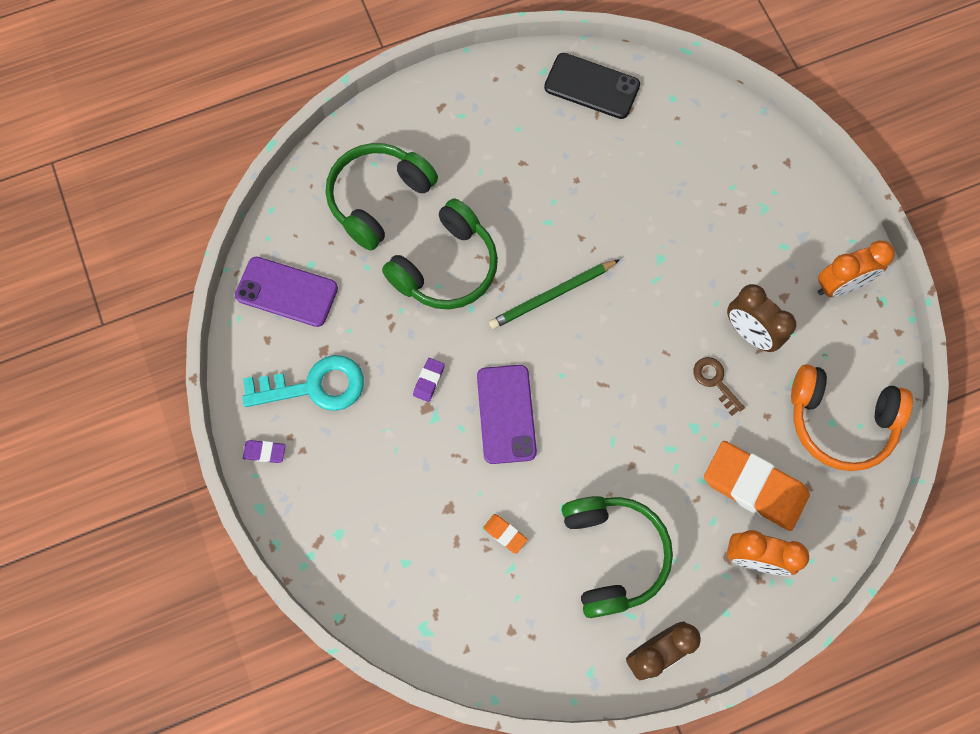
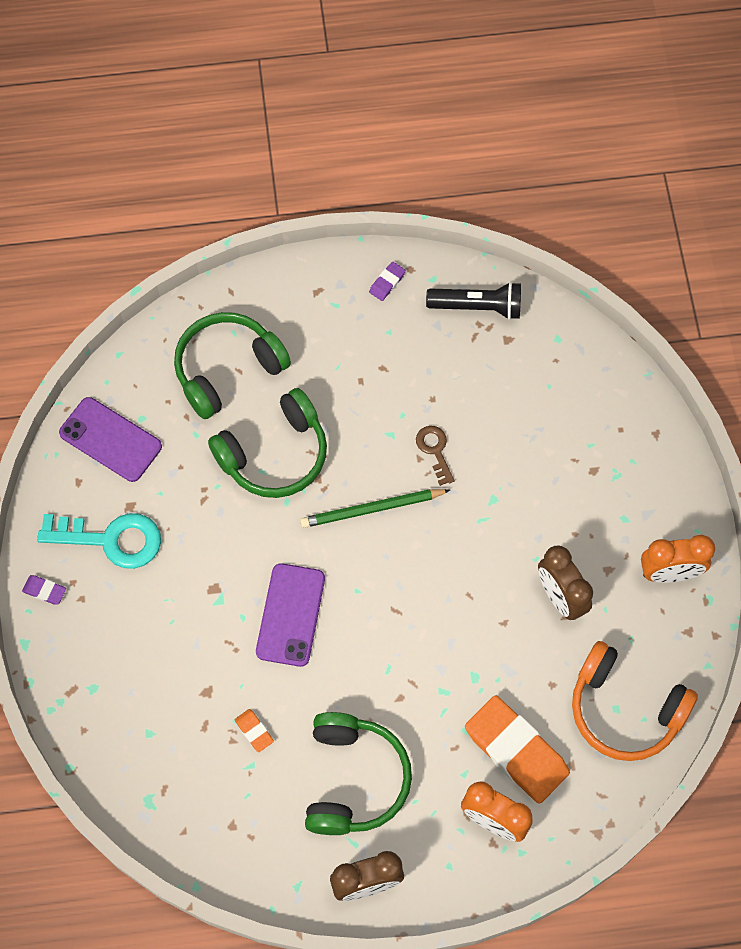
camera: 15 degrees right, 5 degrees down
purple eraser [413,358,445,402] -> purple eraser moved to [369,262,406,301]
black phone [544,53,640,119] -> black flashlight [426,282,521,320]
brown key [693,357,745,416] -> brown key moved to [416,426,455,486]

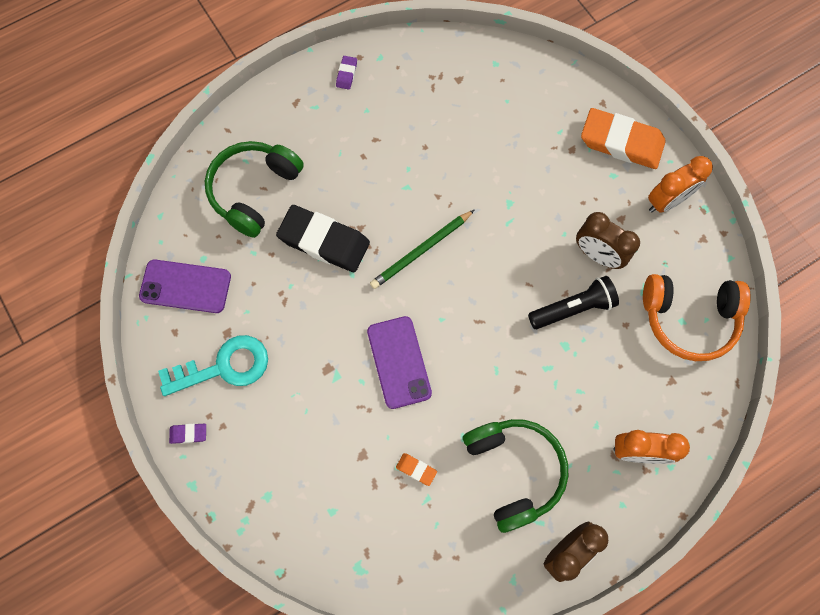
camera: 25 degrees left, 5 degrees up
green headphones [208,388,327,498] -> black eraser [276,205,370,272]
brown key [416,426,455,486] -> none
black flashlight [426,282,521,320] -> black flashlight moved to [528,276,619,329]
orange eraser [465,696,570,804] -> orange eraser moved to [581,108,666,169]

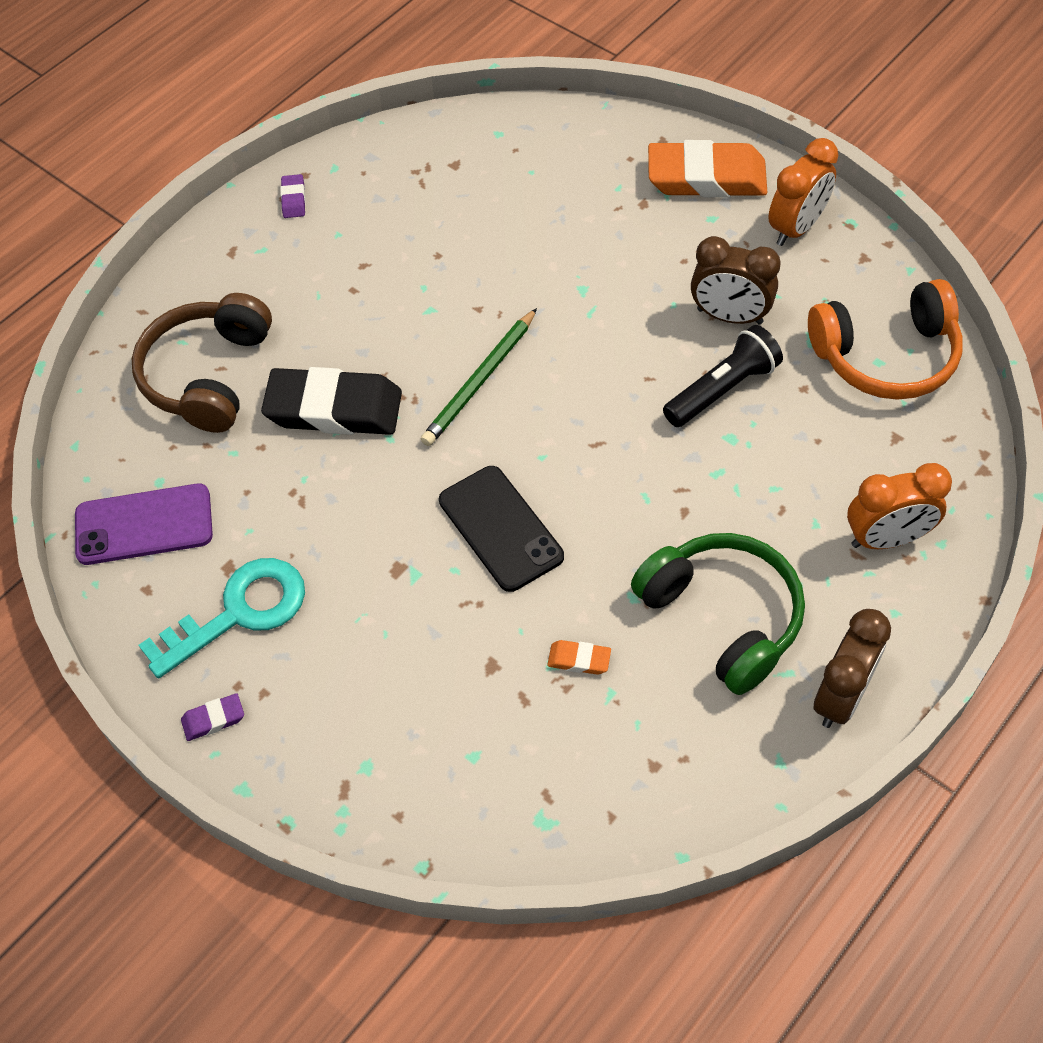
camera: 15 degrees left, 15 degrees down
green headphones [205,141,304,238] -> brown headphones [132,293,272,433]
purple phone [367,316,432,409] -> black phone [439,466,564,592]

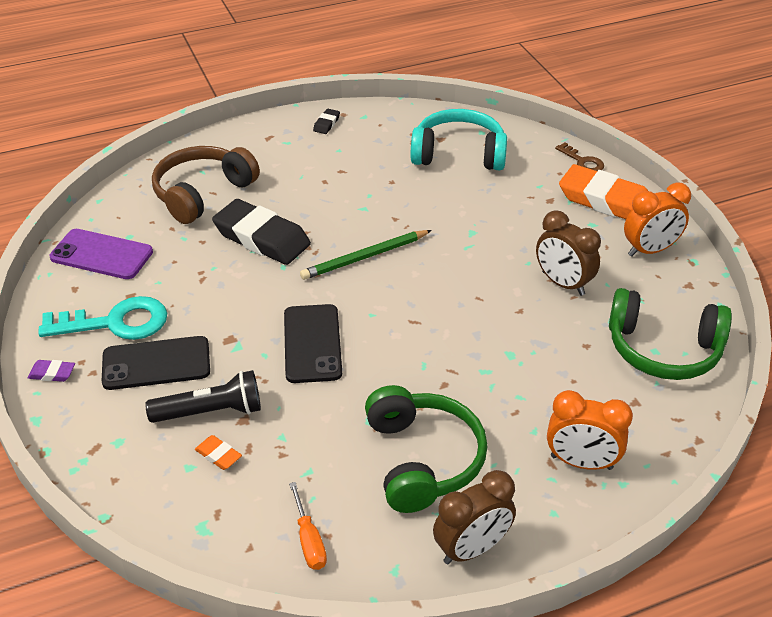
camera: 25 degrees right, 15 degrees down
purple eraser [280,174,306,218] -> black eraser [313,109,340,134]
orange eraser [547,640,611,675] -> orange eraser moved to [195,435,242,470]
black flashlight [663,325,783,427] -> black flashlight moved to [145,370,261,423]
orange headphones [808,279,963,400] -> green headphones [609,288,732,380]
none -> black phone [102,336,210,390]
none -> orange screwdriver [289,482,327,570]
none -> turquoise headphones [411,109,507,170]
none -> brown key [555,142,604,171]

